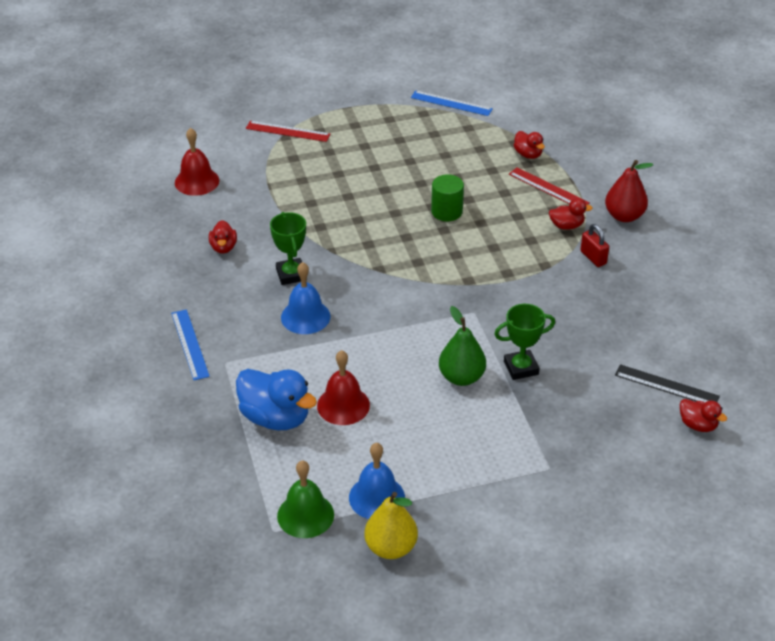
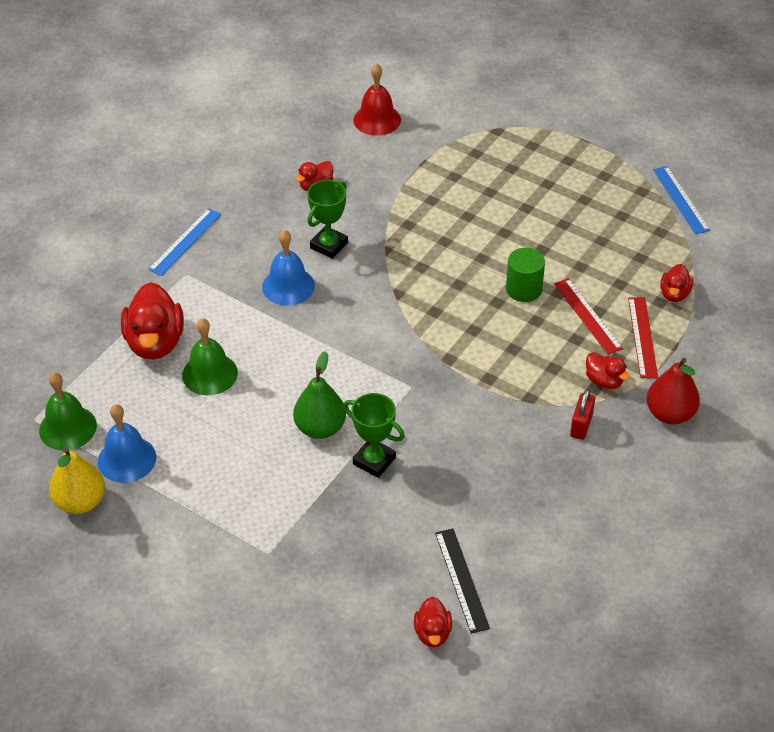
camera: 50 degrees right, 5 degrees up
blue duck [236,369,317,430] -> red duck [121,282,184,359]
red ruler [246,121,330,142] -> red ruler moved to [554,278,623,354]
red bell [317,350,370,425] -> green bell [182,318,238,395]

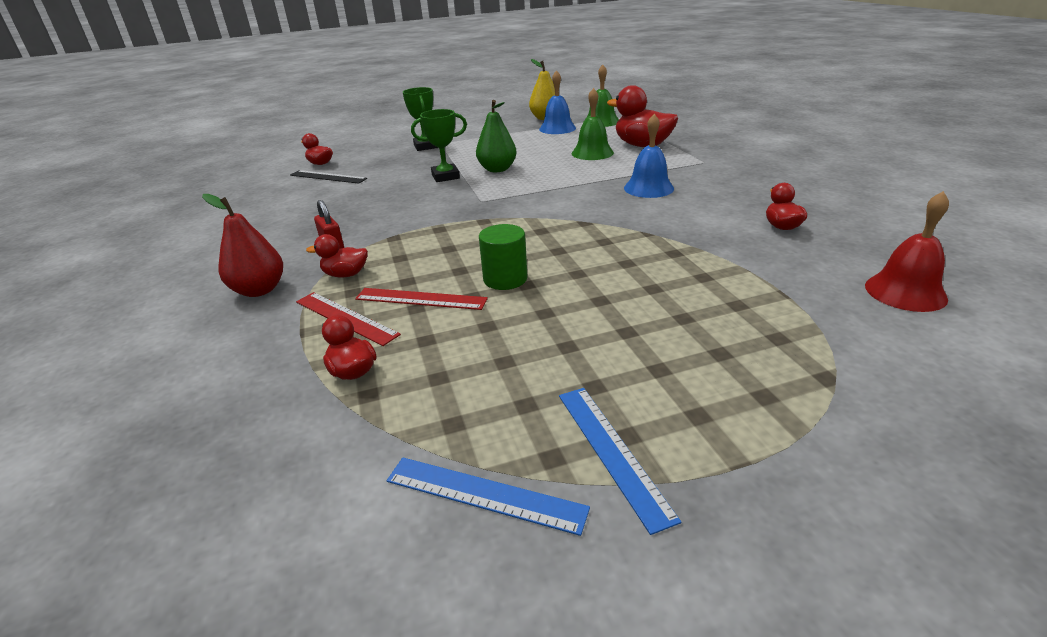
camera: 130 degrees right, 15 degrees down
blue ruler [148,208,221,276] -> blue ruler moved to [559,388,681,535]
green trophy [307,180,348,259] -> green trophy moved to [403,87,438,151]

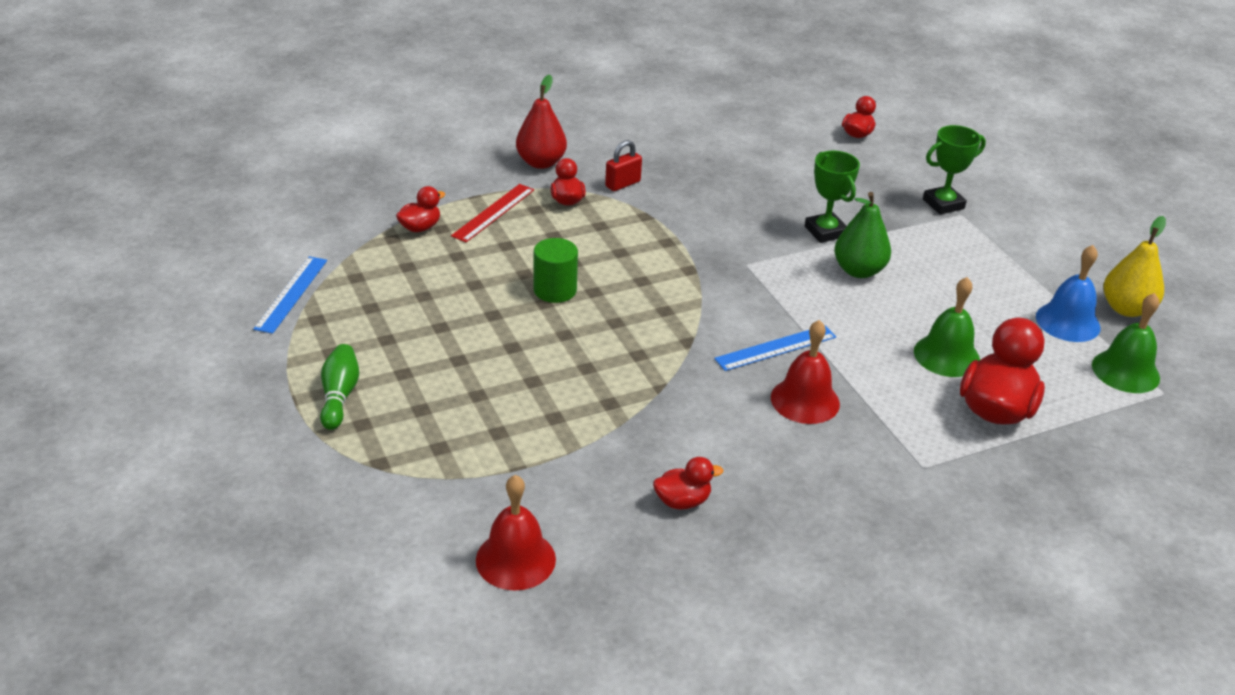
camera: 80 degrees right, 5 degrees up
black ruler [290,170,367,184] -> none
red ruler [355,288,488,310] -> none
blue ruler [559,388,681,535] -> blue ruler moved to [714,326,836,371]
blue bell [624,114,674,198] -> red bell [771,320,840,424]
none -> green bowling pin [320,344,359,430]

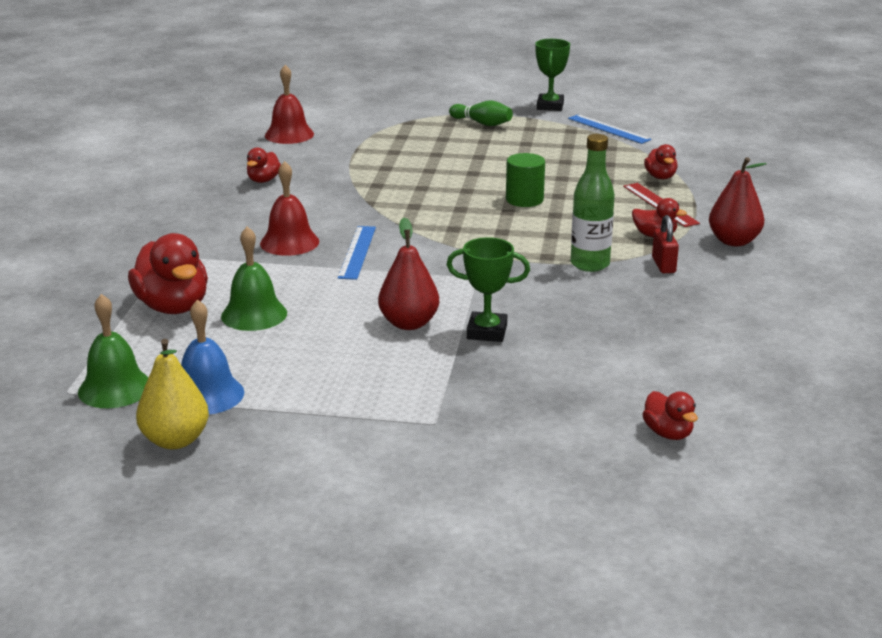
camera: 125 degrees right, 10 degrees down
green pear [834,192,891,278] -> red pear [378,217,439,330]
green trophy [923,125,986,215] -> green trophy moved to [535,39,570,111]
none -> green bottle [571,134,615,272]

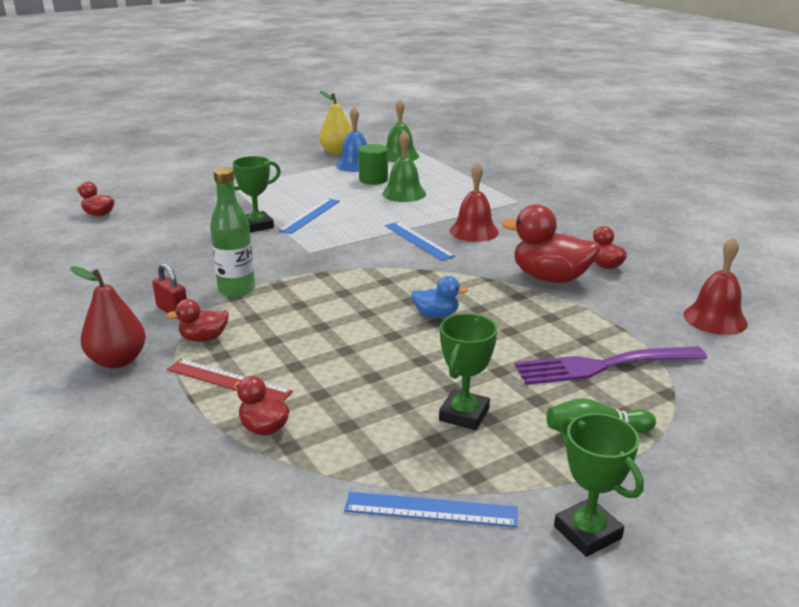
camera: 140 degrees right, 0 degrees up
red duck [128,233,208,314] -> red duck moved to [501,204,601,283]
red pear [378,217,439,330] -> blue ruler [278,198,340,234]
green cylinder [506,153,545,207] -> green cylinder moved to [358,144,388,185]
none -> blue duck [411,276,468,318]
none -> green trophy [439,313,497,430]
none -> purple fork [515,346,707,385]

